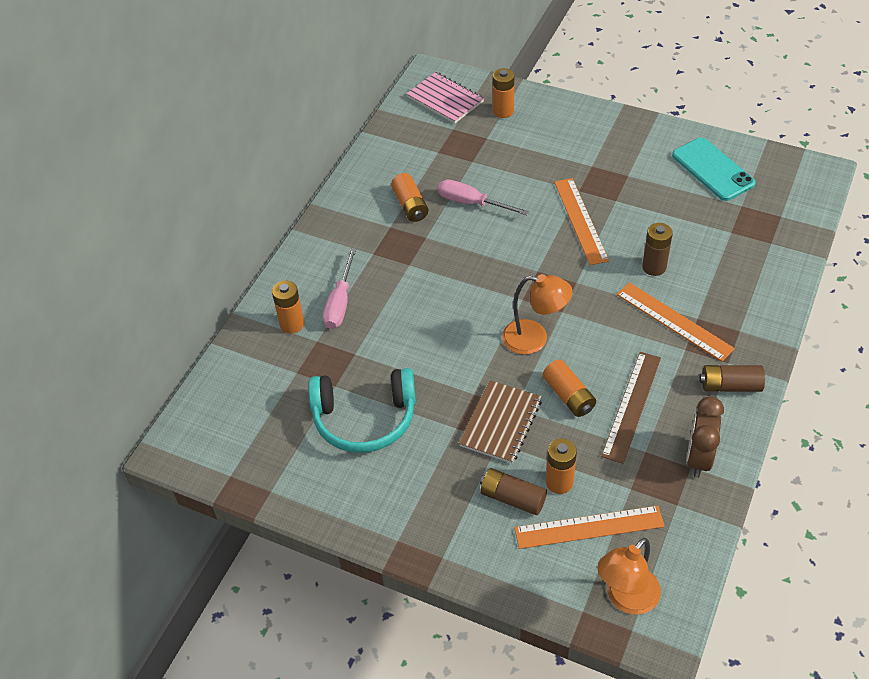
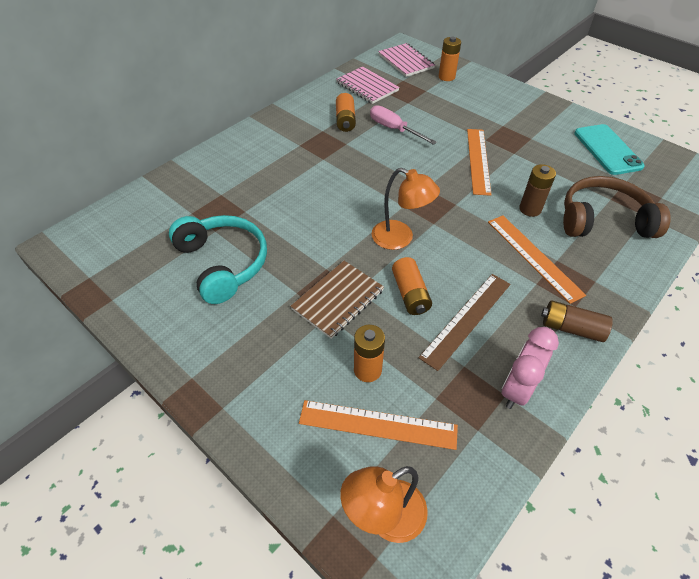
camera: 15 degrees right, 0 degrees up
orange battery [272,281,304,334] -> none
turquoise headphones [308,368,416,453] -> turquoise headphones turned 135 degrees counterclockwise [169,215,267,304]
pink screwdriver [323,248,356,329] -> none
brown battery [480,468,547,515] -> none
brown clock [687,396,724,478] -> pink clock [502,327,559,409]
none -> pink notebook [336,67,400,104]
none -> brown headphones [563,176,671,238]

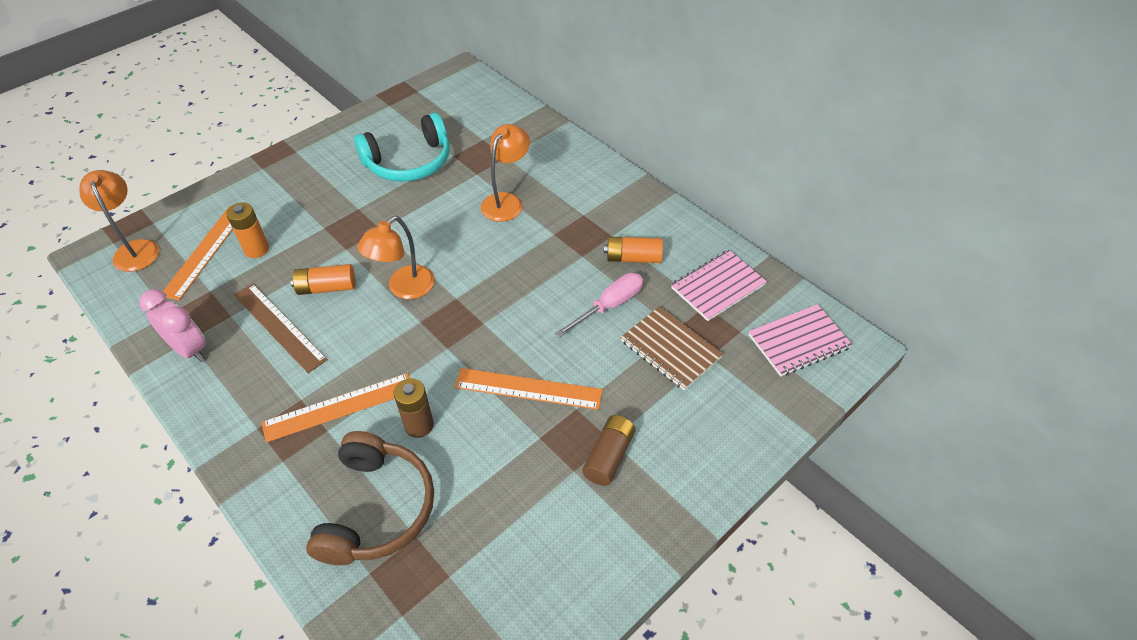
camera: 95 degrees right, 0 degrees up
brown notebook [290,261,384,339] -> brown notebook moved to [621,306,723,390]
orange battery [439,37,461,81] -> none
brown battery [541,300,613,342] -> brown battery moved to [582,415,635,486]
turquoise phone [574,124,645,175] -> none
none -> orange lamp [481,124,530,222]

